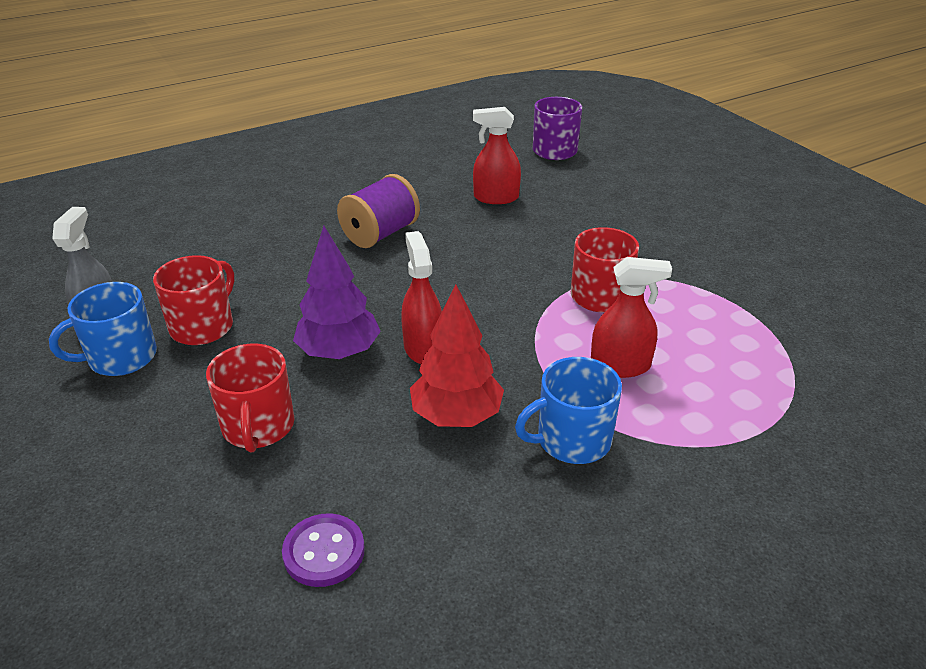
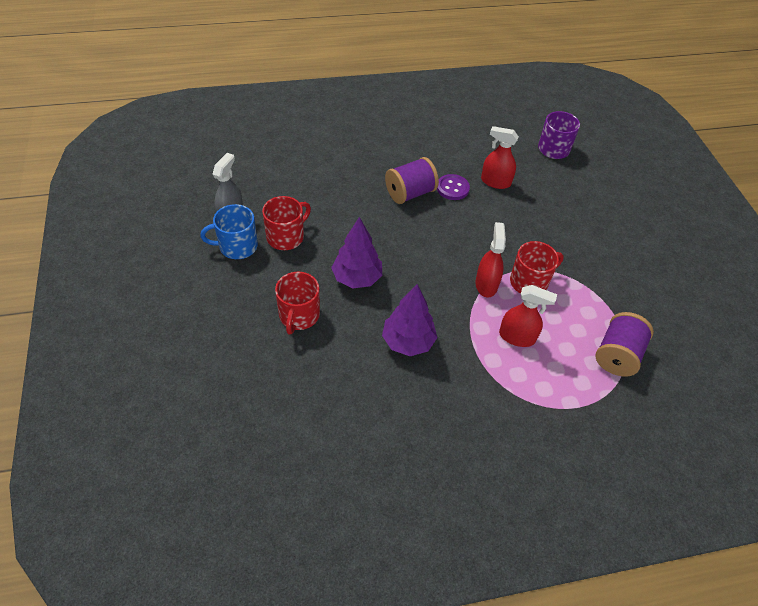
camera: 15 degrees right, 15 degrees up
purple button [282,513,365,587] -> purple button moved to [437,174,470,200]
red spray bottle [401,231,442,364] -> red spray bottle moved to [475,222,506,297]
red tree [410,284,504,427] -> purple tree [382,284,437,356]
blue mug [515,357,622,464] -> none
none -> purple spool [595,312,654,377]

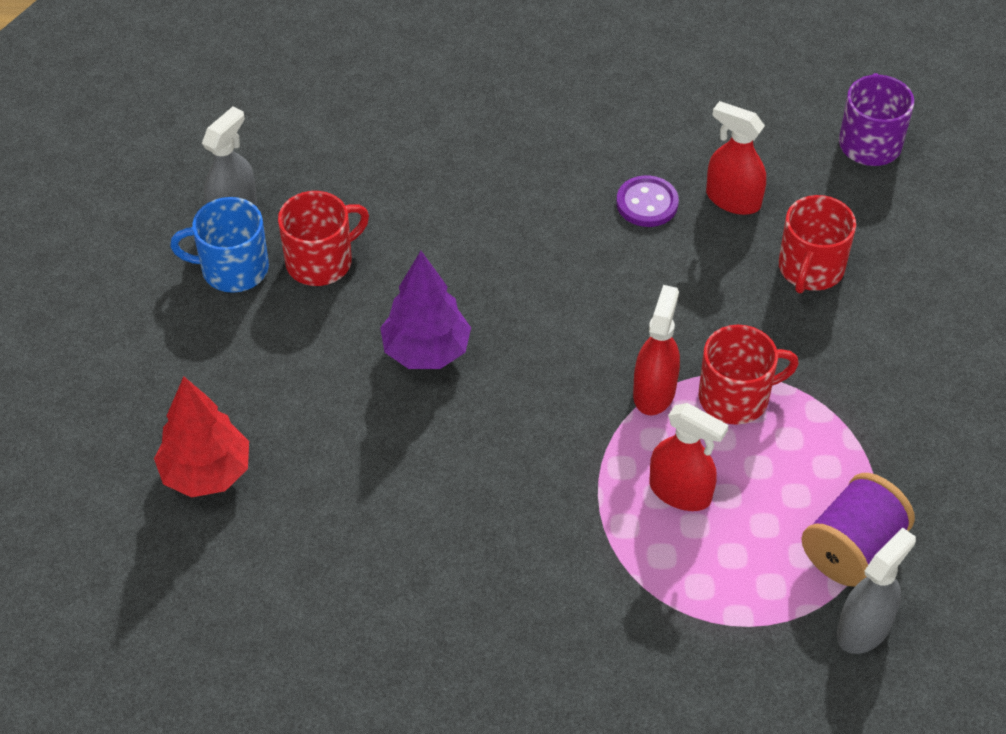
camera: 15 degrees right, 0 degrees up
red mug [275,272,320,335] -> red mug moved to [779,195,856,293]
purple tree [382,284,437,356] -> none
purple spool [385,157,439,204] -> none
none -> red tree [154,377,249,497]
none -> grey spray bottle [837,528,916,654]

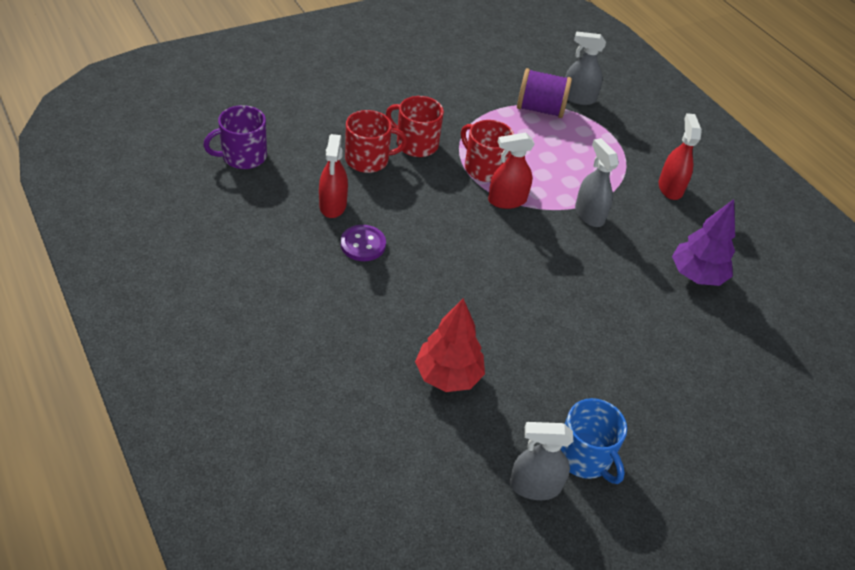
camera: 125 degrees left, 5 degrees down
red tree [154,377,249,497] -> red tree moved to [415,298,485,392]
red mug [278,191,369,286] -> red mug moved to [386,96,444,157]
purple tree [380,251,471,369] -> purple tree moved to [672,199,735,286]
red spray bottle [650,403,729,511] -> red spray bottle moved to [658,113,702,200]
none -> grey spray bottle [575,138,619,227]

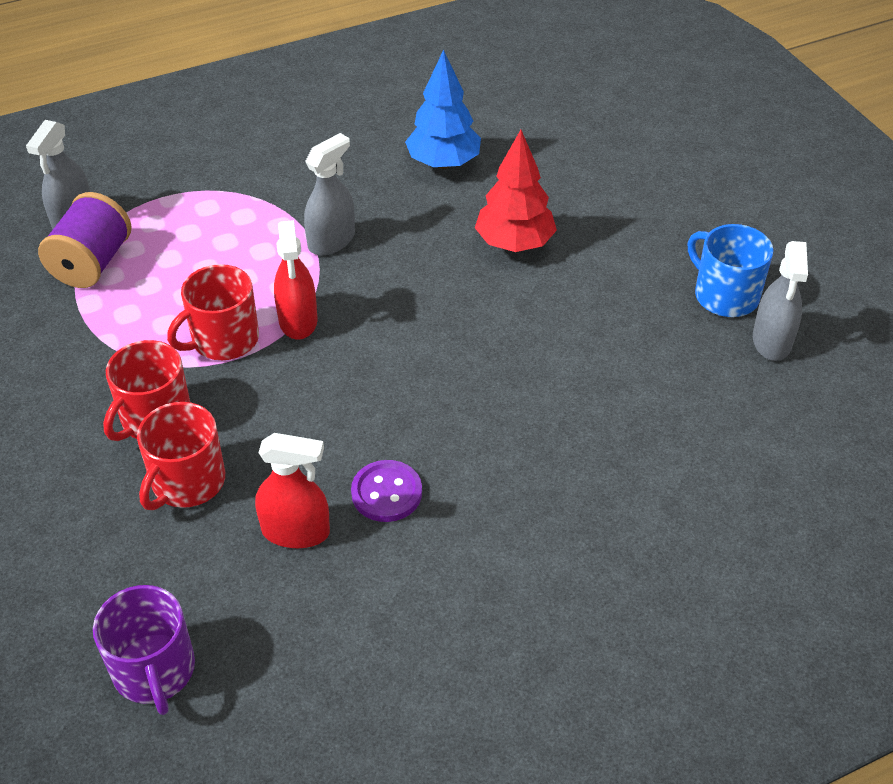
camera: 80 degrees left, 0 degrees up
red mug [345,110,407,173] -> red mug turned 150 degrees counterclockwise [137,402,225,510]
red tree [415,298,485,392] -> red tree moved to [475,130,557,252]
blue mug [561,398,627,484] -> blue mug turned 105 degrees counterclockwise [688,224,773,317]
grey spray bottle [575,138,619,227] -> grey spray bottle turned 150 degrees clockwise [304,133,355,255]
red spray bottle [658,113,702,200] -> none
purple tree [672,199,735,286] -> blue tree [405,49,481,169]

